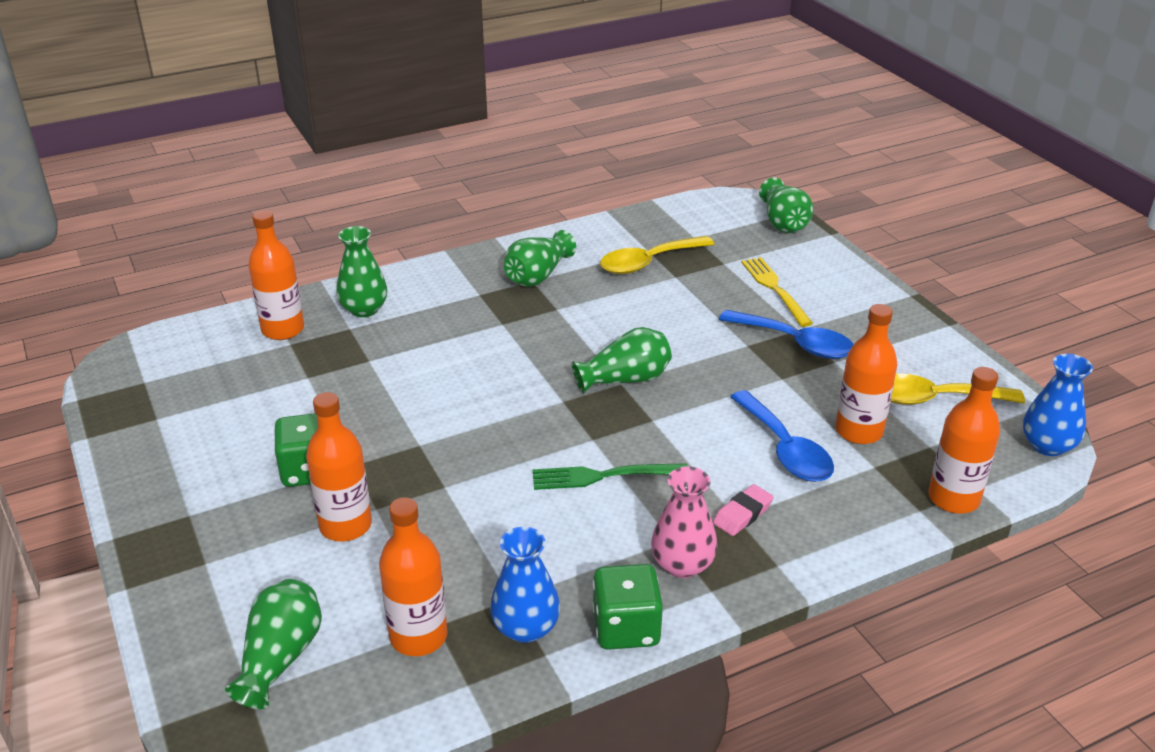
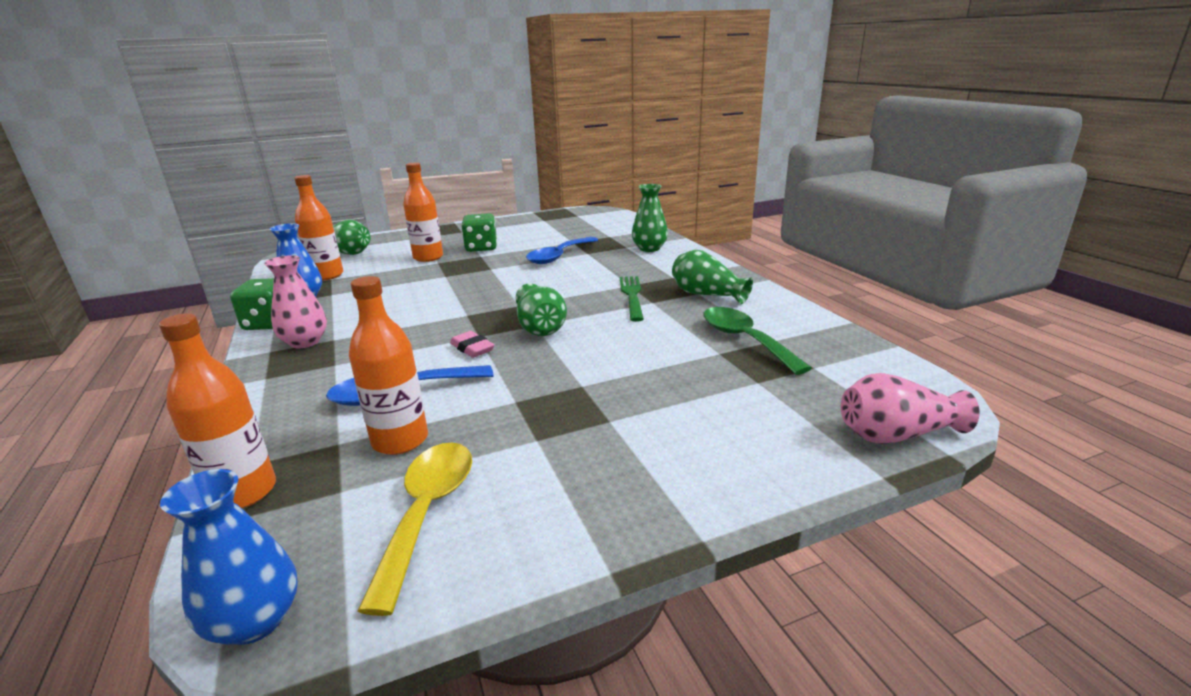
camera: 95 degrees right, 10 degrees down
orange bottle [248,210,304,340] -> none
green fork [532,463,688,490] -> green fork moved to [620,276,644,322]
yellow spoon [600,236,714,274] -> green spoon [703,307,812,375]
pink eraser [713,484,774,536] -> pink eraser moved to [450,331,494,358]
blue spoon [719,310,854,359] -> blue spoon moved to [526,237,598,264]
yellow fork [741,257,813,327] -> none
green vase [759,177,814,233] -> pink vase [841,373,980,444]

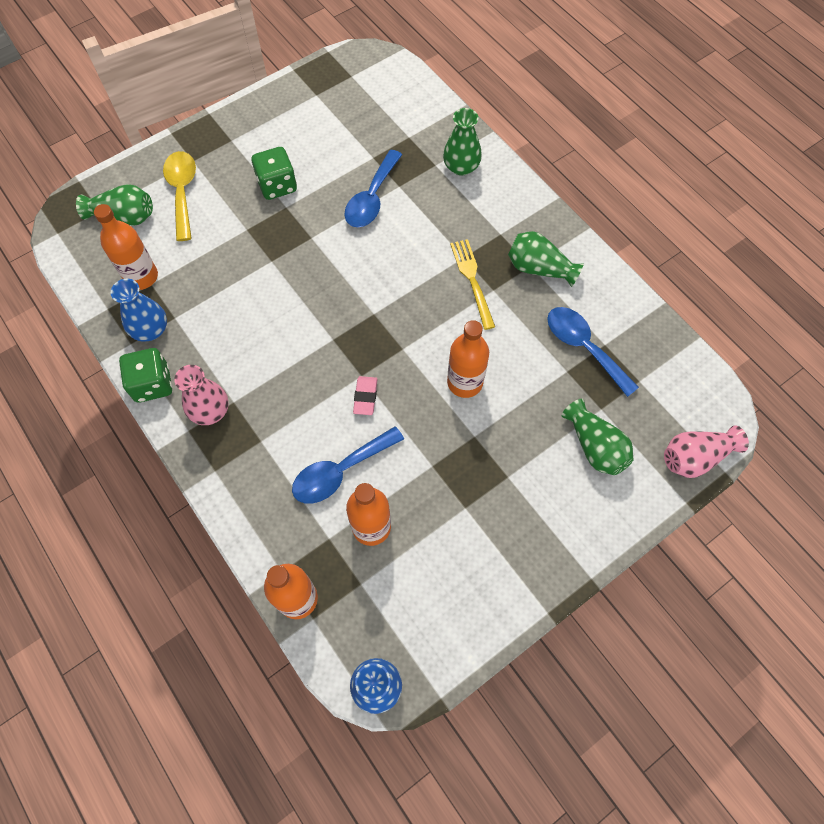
camera: 15 degrees left, 40 degrees up
yellow spoon [358,443,472,616] -> yellow spoon moved to [163,151,196,241]
orange bottle [403,163,443,262] -> orange bottle moved to [447,320,489,398]
pink eraser [450,331,494,358] -> pink eraser turned 60 degrees clockwise [353,376,378,415]
green vase [515,283,567,336] -> green vase moved to [562,399,633,475]
green fork [620,276,644,322] -> yellow fork [450,239,495,330]
green spoon [703,307,812,375] -> blue spoon [547,307,639,397]

